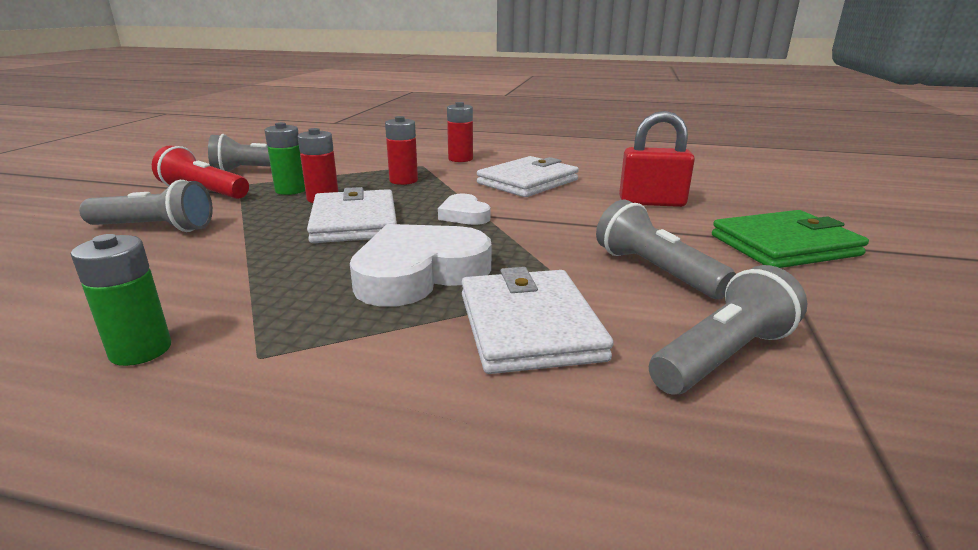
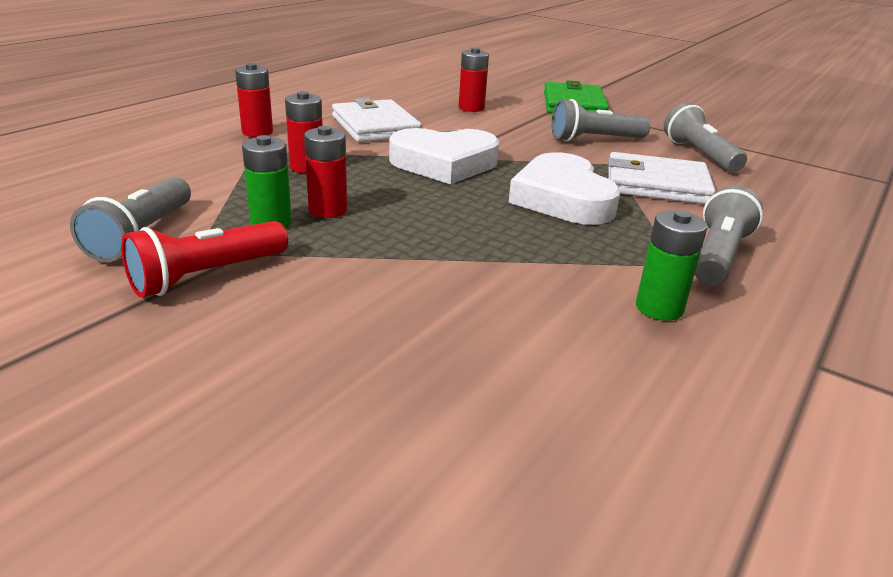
camera: 70 degrees left, 5 degrees up
grey flashlight [79,180,213,232] -> grey flashlight moved to [695,185,763,286]
white wallet [307,187,397,243] -> none
white heart [438,194,491,225] -> white heart [389,128,499,184], size x1.92
red padlock [619,111,695,207] -> red battery [459,48,489,112]

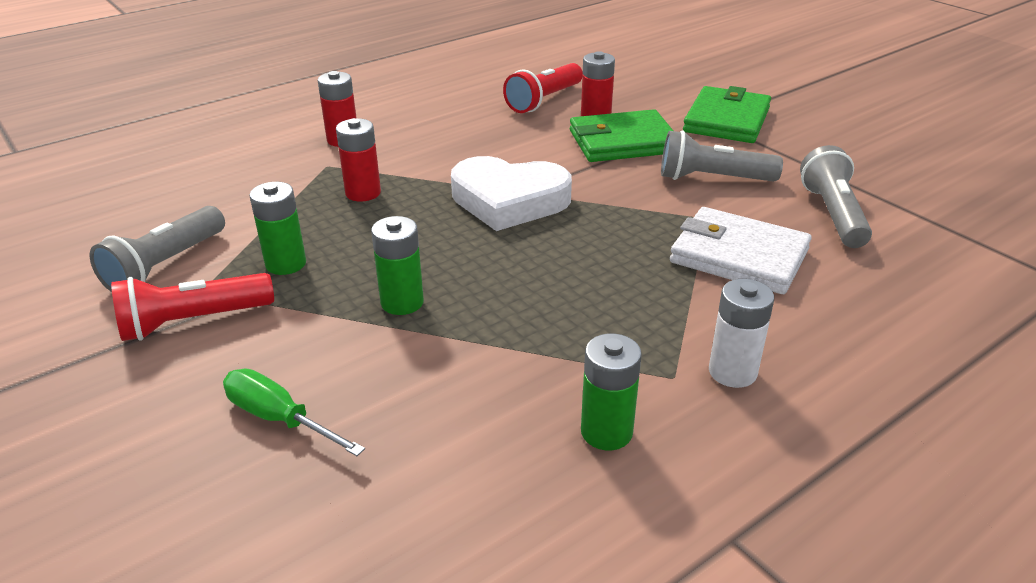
camera: 20 degrees right, 5 degrees up
red battery [304,126,347,218] -> none
white wallet [332,98,422,142] -> none
white heart [508,152,621,225] -> none
grey flashlight [695,185,763,286] -> white battery [709,279,774,388]
none -> green screwdriver [223,369,365,456]
none -> green battery [371,216,424,315]
none -> red flashlight [503,63,583,113]
none -> green wallet [570,109,673,162]

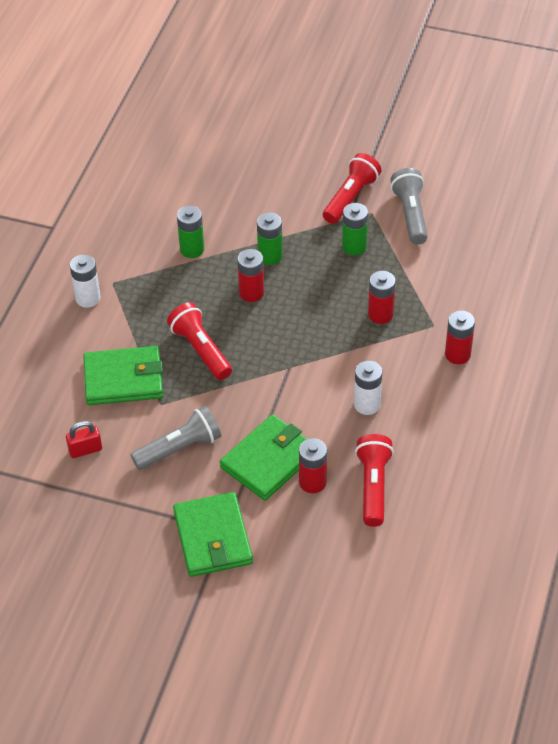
camera: 145 degrees right, 15 degrees up
green screwdriver [223,369,365,456] -> none
white heart [451,156,572,231] -> none
green battery [581,334,642,450] -> green battery moved to [177,206,204,258]
white wallet [670,207,812,294] -> green wallet [83,346,163,405]
grey flashlight [800,145,872,248] -> red padlock [66,421,102,458]
none -> red flashlight [167,303,232,380]
none -> red battery [237,249,264,302]
none -> white battery [354,361,382,415]

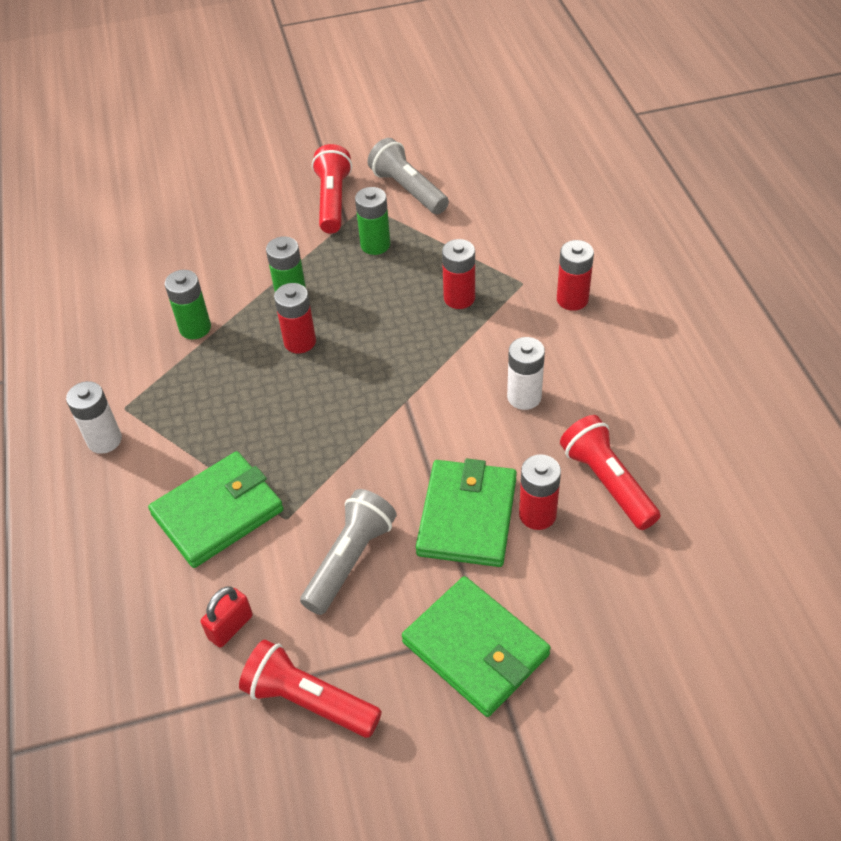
camera: 30 degrees left, 0 degrees up
red flashlight [167,303,232,380] -> red flashlight moved to [239,640,382,738]

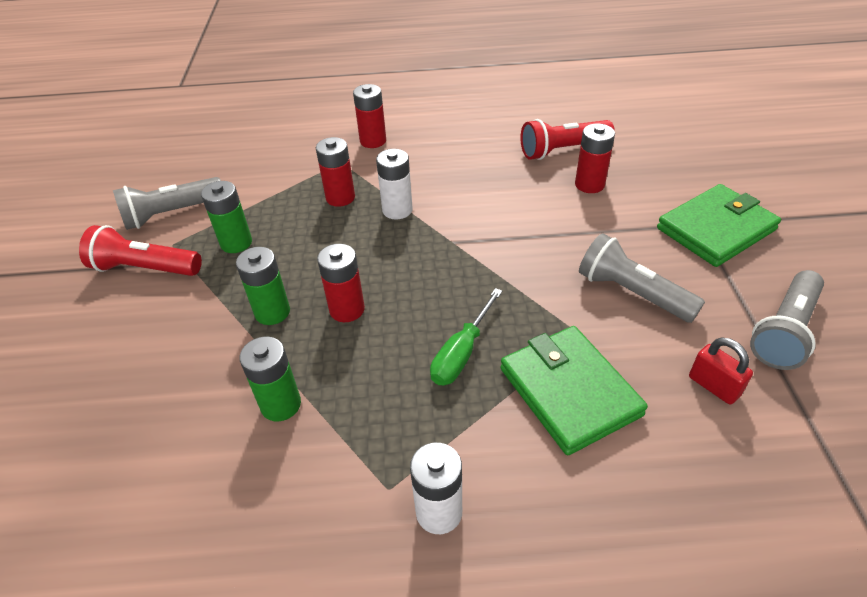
camera: 80 degrees left, 5 degrees down
red flashlight [239,640,382,738] -> grey flashlight [750,270,824,370]
green wallet [416,458,517,567] -> none
white battery [507,337,545,410] -> white battery moved to [376,149,413,220]
none -> green screwdriver [430,288,502,385]

